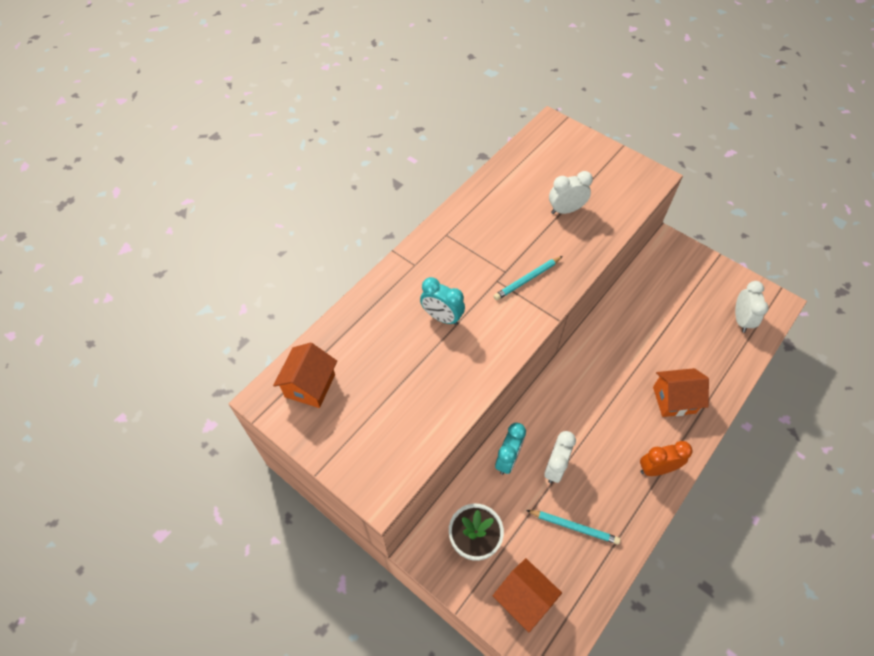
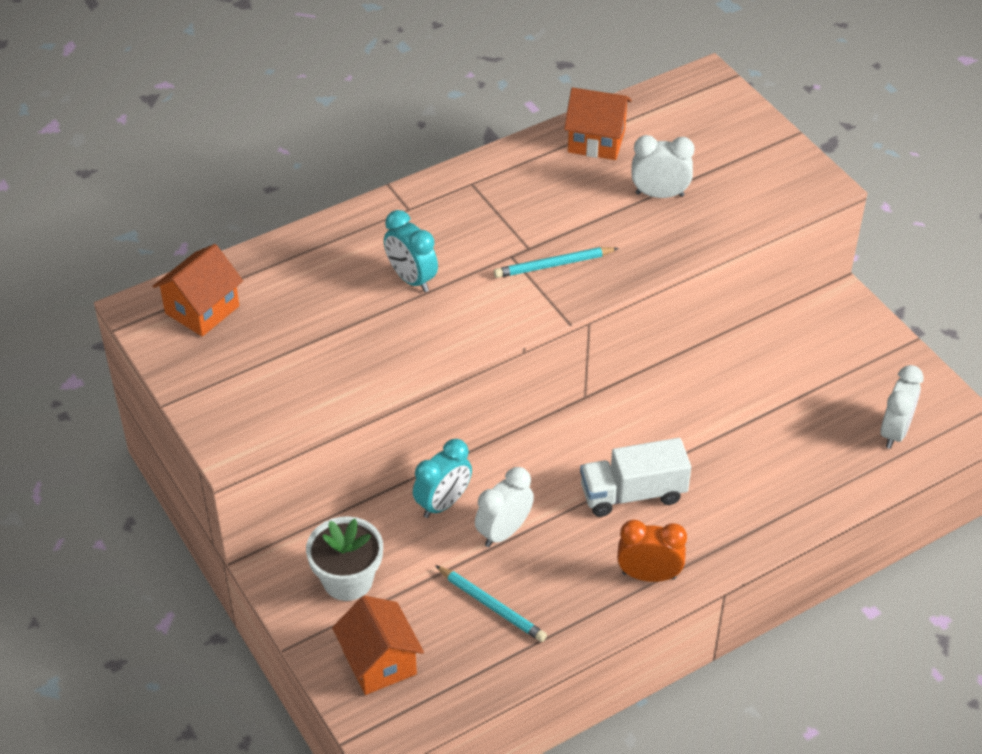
camera: 20 degrees right, 10 degrees down
orange house [653,368,709,417] -> orange house moved to [564,87,632,160]
none -> white truck [580,438,691,517]

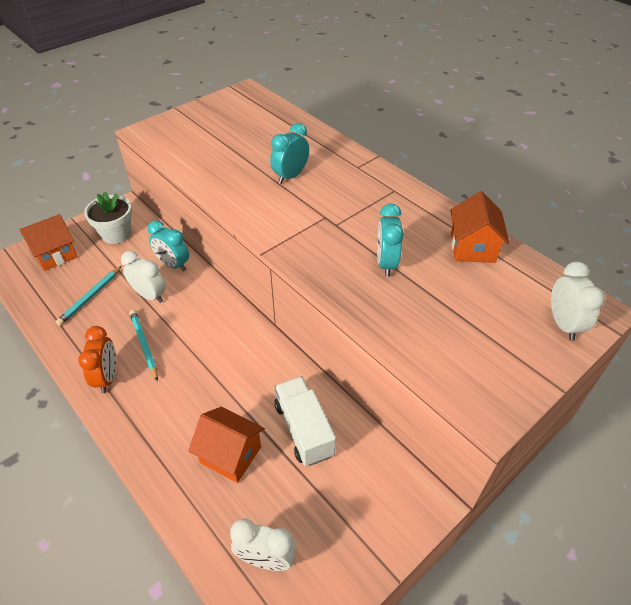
camera: 80 degrees right, 0 degrees up
orange house [152,244,243,337] -> orange house moved to [188,407,265,483]
turquoise pencil [494,247,619,278] -> turquoise pencil moved to [130,310,158,381]
white truck [580,438,691,517] -> white truck moved to [275,376,336,466]
white clock [631,135,694,198] -> white clock moved to [551,262,605,341]
none -> turquoise clock [377,204,404,277]

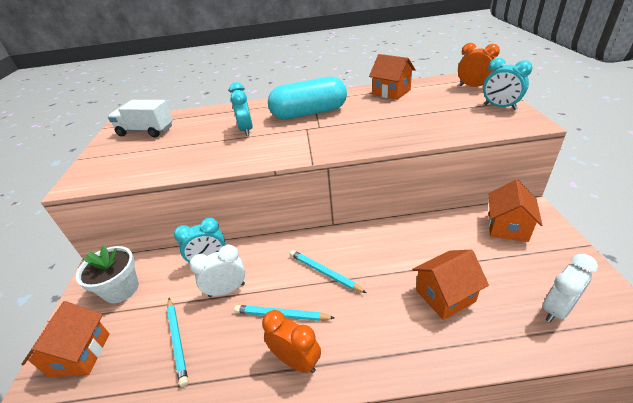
camera: 50 degrees left, 10 degrees down
white truck [275,376,336,466] -> white truck moved to [108,100,173,138]
turquoise clock [377,204,404,277] -> turquoise clock moved to [483,58,533,110]
white clock [551,262,605,341] -> orange clock [458,43,500,87]
none -> turquoise capsule [268,77,347,120]
none -> turquoise pencil [290,250,367,293]
none -> orange house [488,180,542,242]

